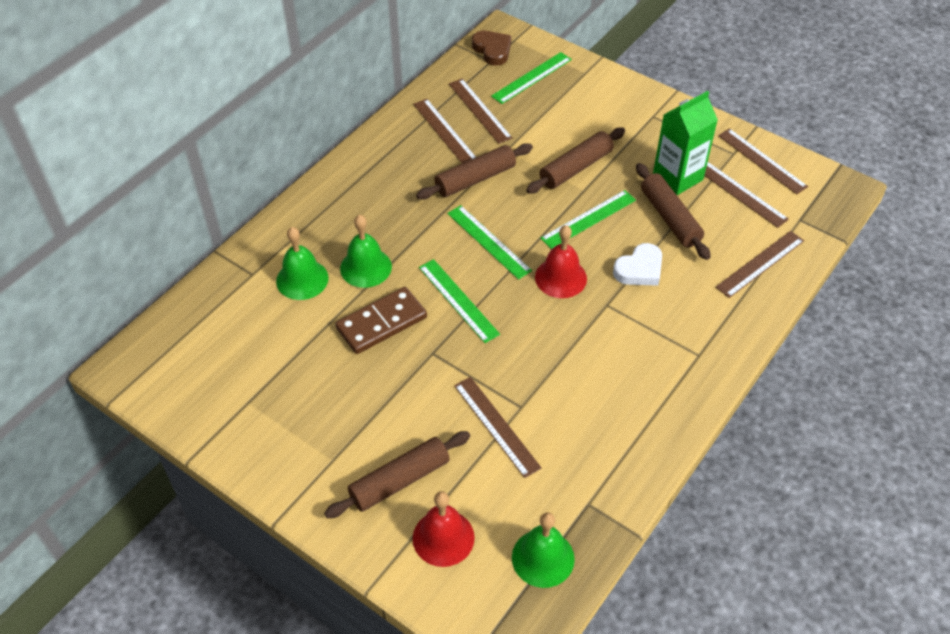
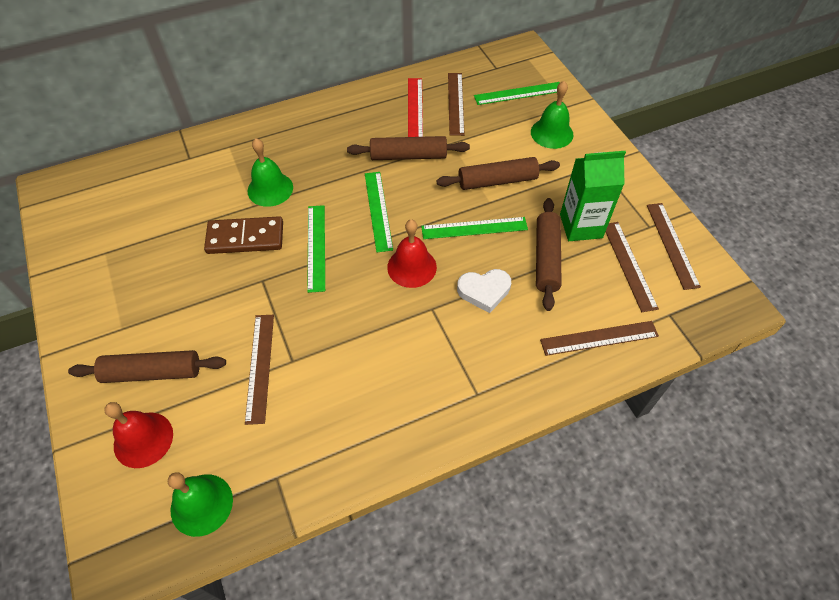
camera: 30 degrees right, 5 degrees up
green bell [276,227,329,300] -> green bell moved to [531,81,573,149]
brown ruler [413,99,476,164] -> red ruler [408,78,423,137]
brown heart [472,31,511,66] -> none

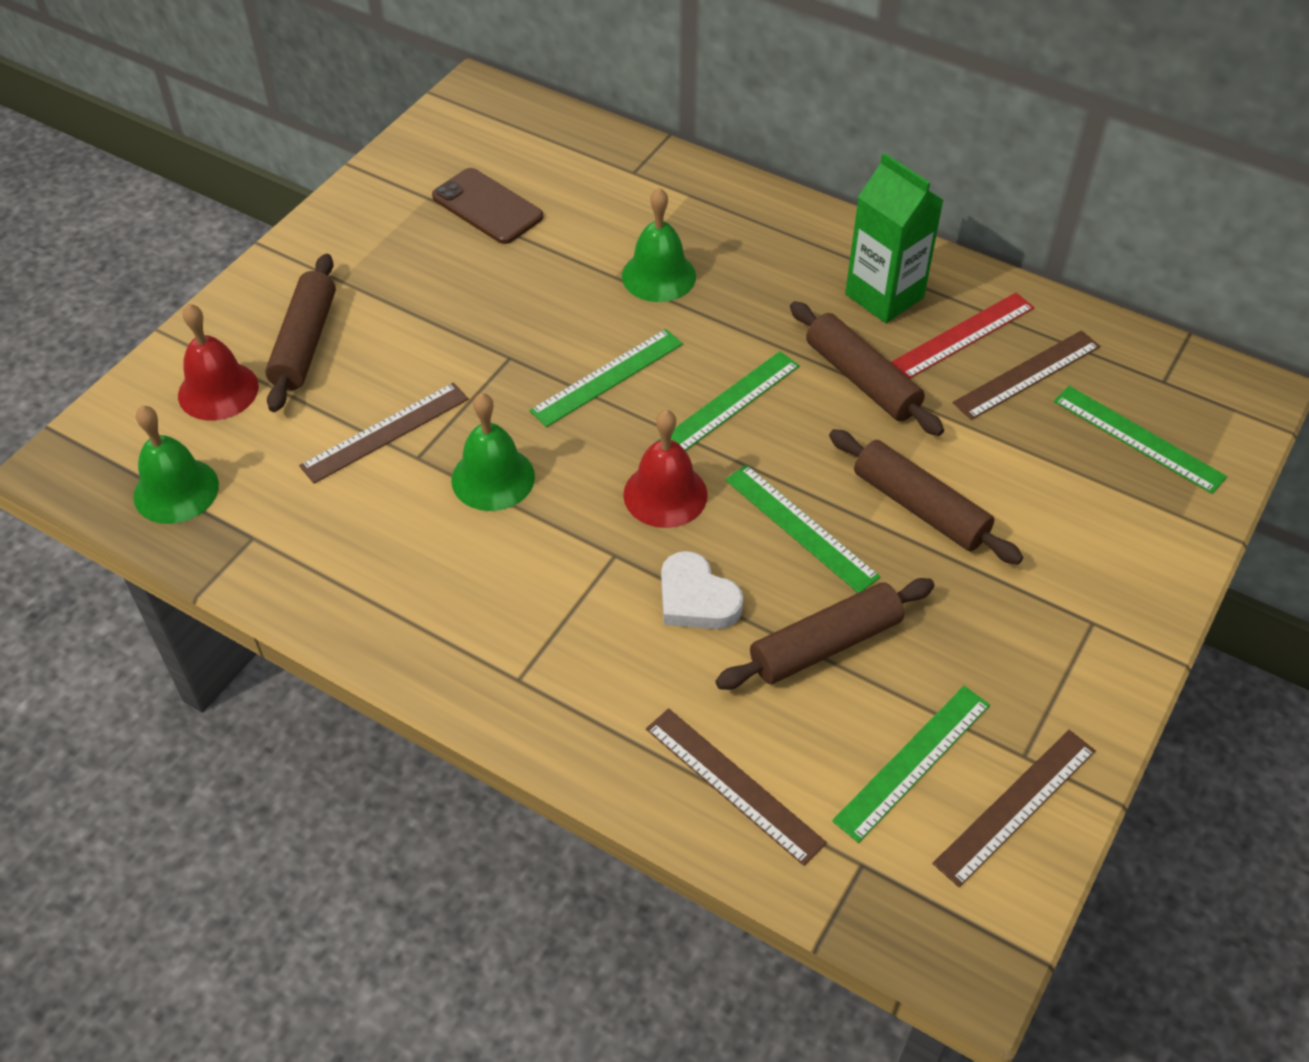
camera: 55 degrees right, 5 degrees down
brown rolling pin [68,350,226,383] -> brown rolling pin turned 45 degrees clockwise [265,254,336,412]
brown domino [204,216,283,254] -> none
green bell [531,81,573,149] -> green bell moved to [451,393,535,511]
green carton [560,151,626,241] -> green carton moved to [845,153,944,323]
brown ruler [606,222,659,312] -> green ruler [832,686,990,843]
none -> brown phone [432,168,543,244]

